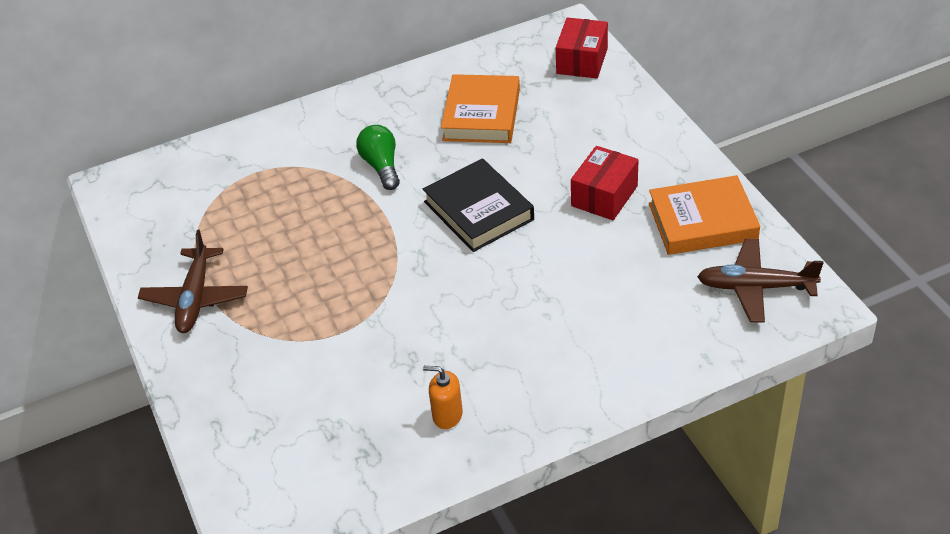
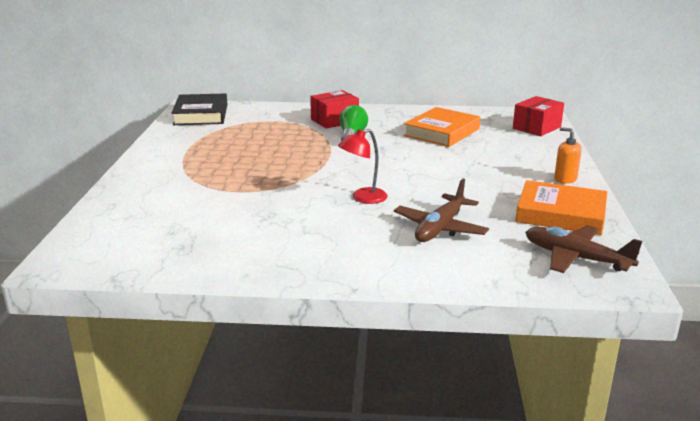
camera: 25 degrees right, 20 degrees down
brown plane [138,230,248,333] -> brown plane moved to [394,179,489,242]
black book [423,159,534,252] -> black book moved to [171,93,228,125]
orange soap dispenser [423,366,463,429] -> orange soap dispenser moved to [554,127,582,184]
red box [571,146,638,220] -> red box moved to [310,90,359,129]
none -> red lamp [338,129,387,204]

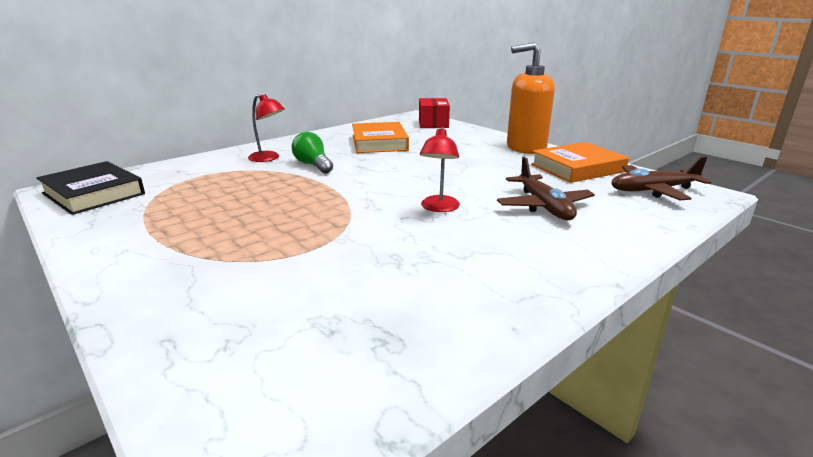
camera: 45 degrees left, 0 degrees up
red box [310,90,359,129] -> red lamp [248,94,285,162]
orange soap dispenser [554,127,582,184] -> orange soap dispenser [507,42,555,154], size x2.15

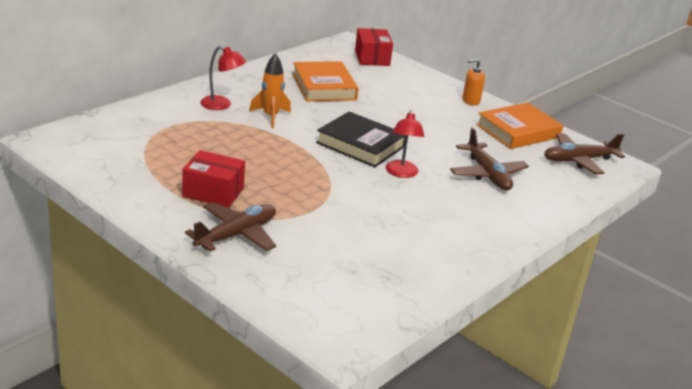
camera: 10 degrees left, 5 degrees up
black book [36,161,145,215] -> black book moved to [316,111,405,167]
green light bulb [292,132,333,173] -> orange rocket [249,53,291,128]
orange soap dispenser [507,42,555,154] -> orange soap dispenser [462,59,485,105], size x0.46
none -> red box [182,150,245,208]
none -> brown plane [185,202,276,252]

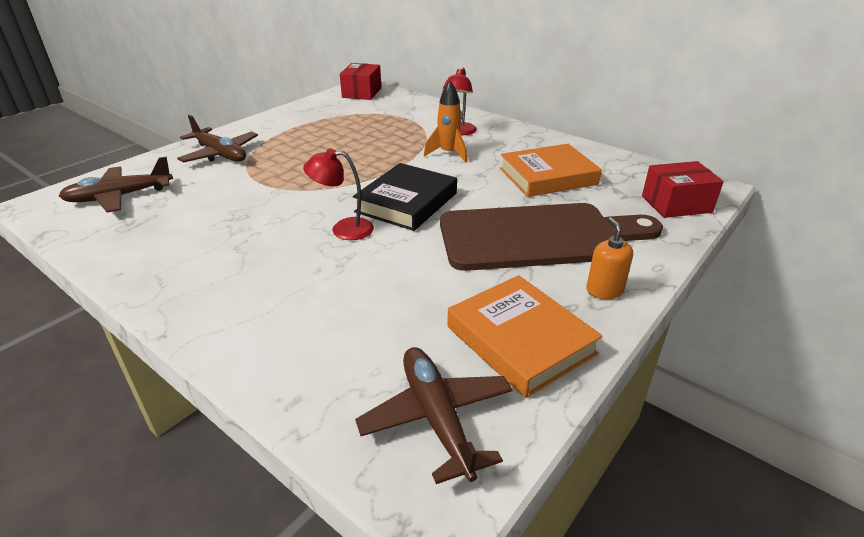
camera: 90 degrees right, 5 degrees up
red box [182,150,245,208] -> red box moved to [340,63,381,100]
brown plane [450,128,529,191] -> brown plane moved to [59,156,173,213]
none -> brown cutting board [440,203,663,271]

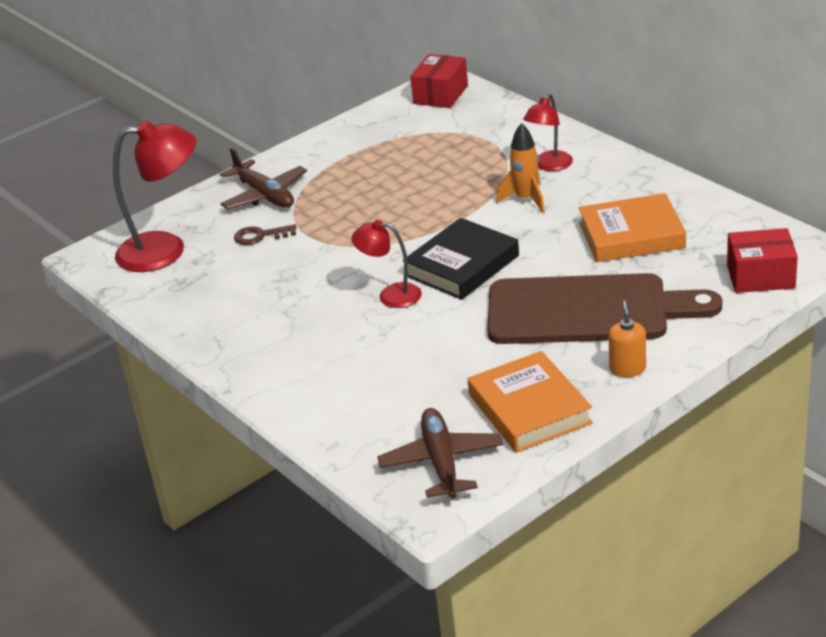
camera: 15 degrees right, 0 degrees up
brown plane [59,156,173,213] -> red lamp [113,120,196,272]
none -> brown key [234,224,297,245]

